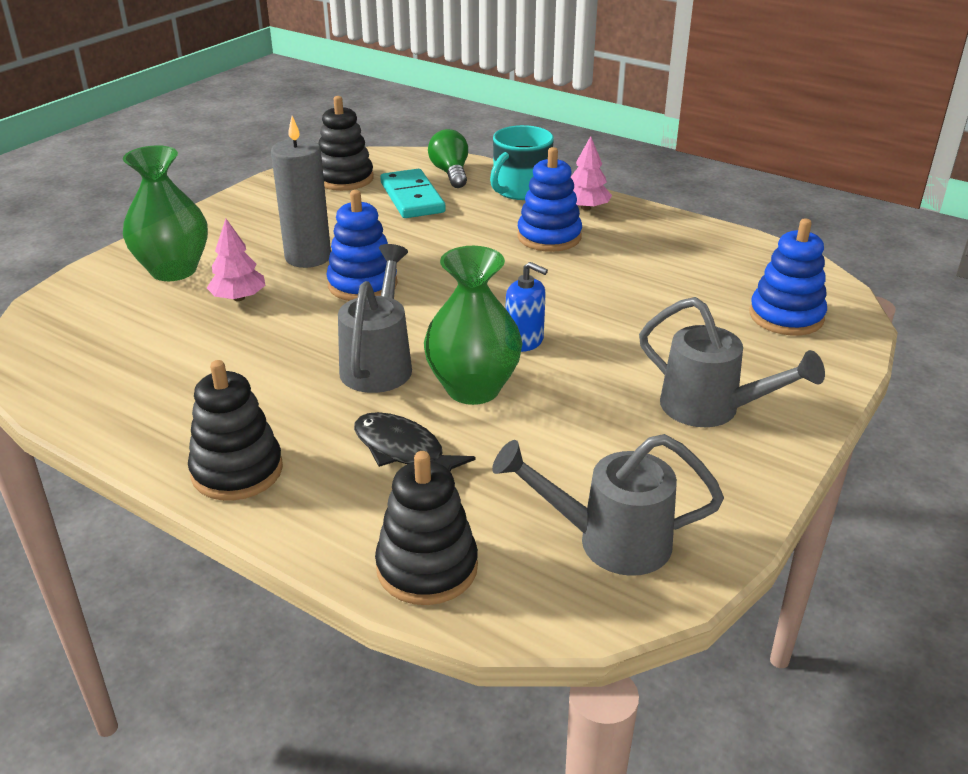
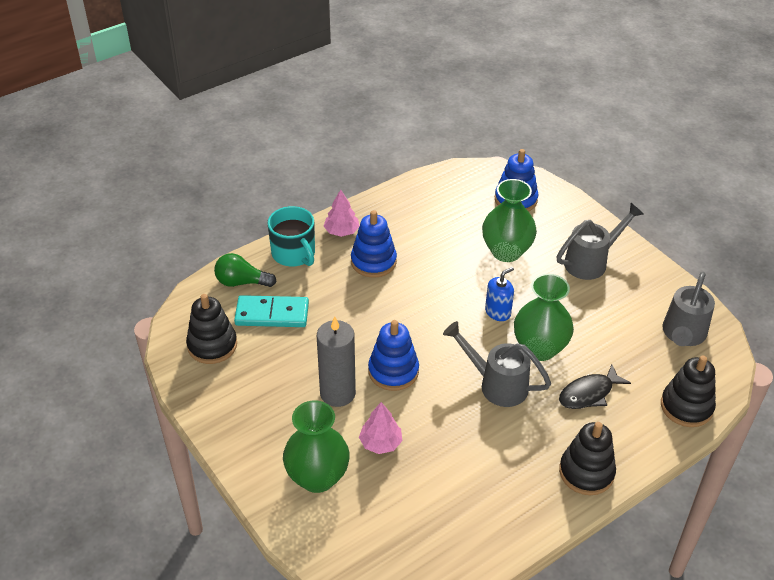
camera: 70 degrees left, 10 degrees up
none -> green vase [482,179,537,262]

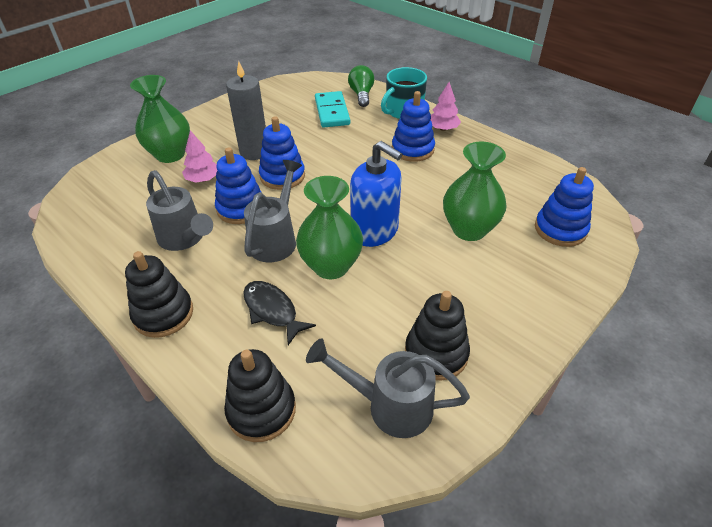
camera: 80 degrees right, 0 degrees up
black stacking toy [186,294,237,364] -> black stacking toy moved to [405,291,470,380]
blue soap dispenser [485,267,514,321] -> blue soap dispenser [350,141,402,247], size x1.75
grey watering can [556,203,644,280] -> grey watering can moved to [146,170,213,251]
none -> blue stacking toy [215,147,262,224]

